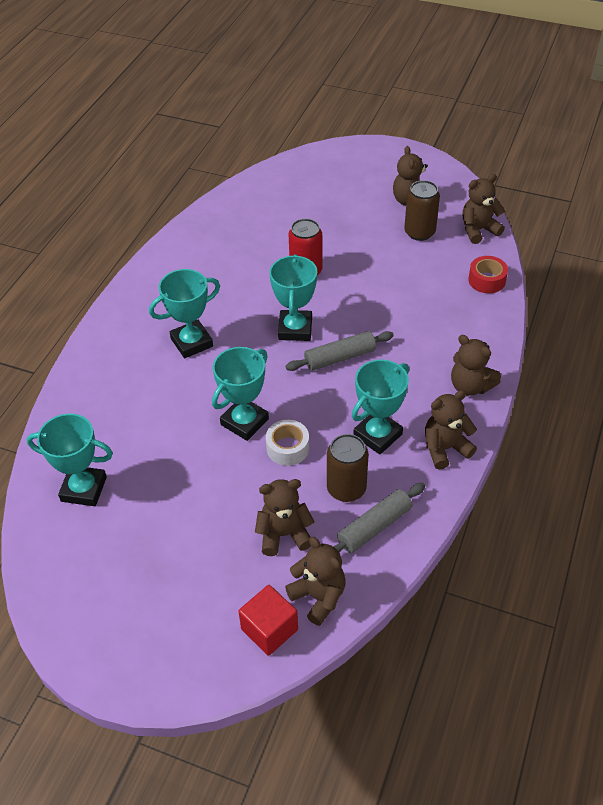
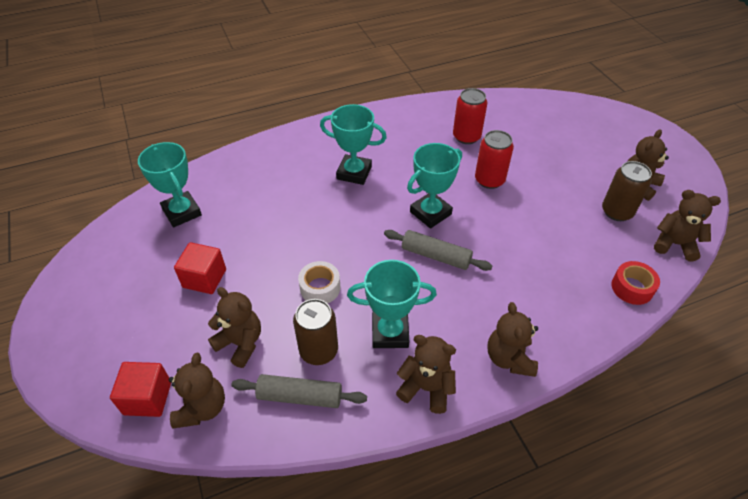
camera: 45 degrees right, 0 degrees up
turquoise trophy [212,347,269,441] -> none
none -> red cube [174,242,226,294]
none -> red can [453,88,487,144]

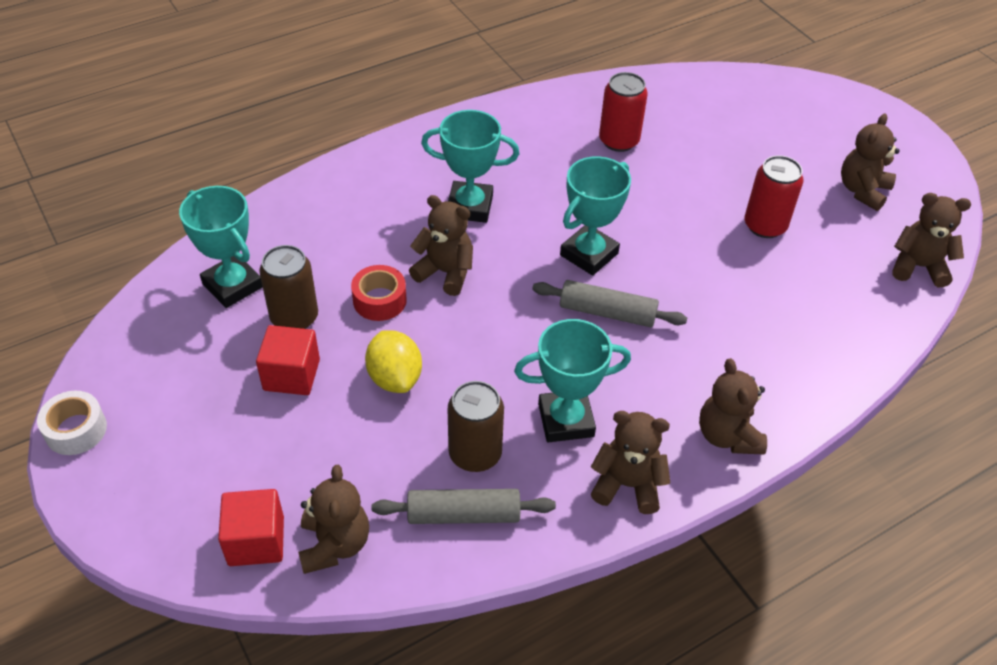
camera: 10 degrees left, 0 degrees up
brown teddy bear [208,287,261,368] -> brown teddy bear moved to [409,195,473,296]
white tape [298,261,340,303] -> white tape moved to [37,391,107,455]
red can [475,130,514,189] -> red can moved to [745,155,804,238]
brown can [602,161,652,221] -> brown can moved to [259,245,318,329]
red tape [611,261,660,305] -> red tape moved to [351,265,407,321]
none -> yellow lemon [365,330,422,393]

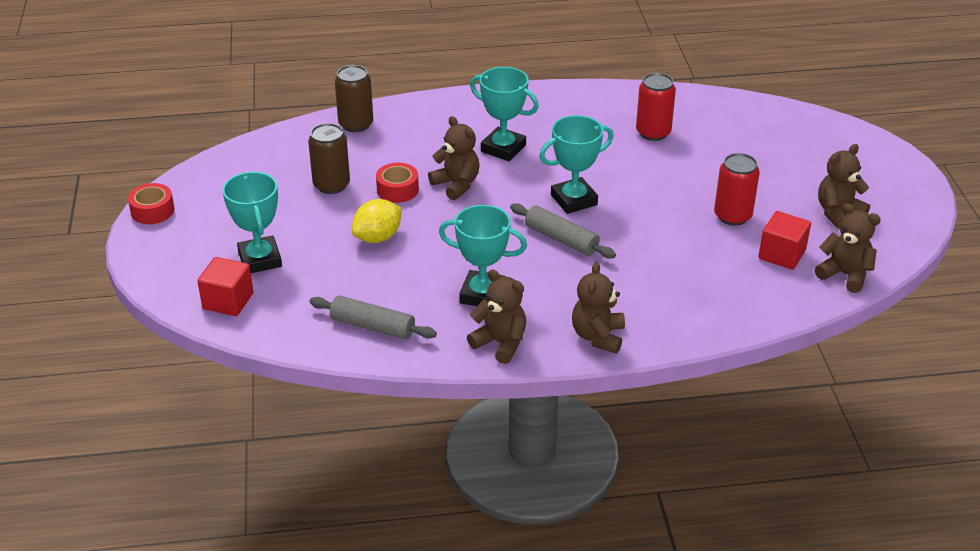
camera: 25 degrees right, 10 degrees down
white tape [37,391,107,455] -> red tape [128,183,175,224]
turquoise trophy [179,186,262,308] -> turquoise trophy moved to [222,172,282,273]
red cube [256,325,320,395] -> red cube moved to [758,211,811,270]
brown teddy bear [298,465,369,574] -> none
yellow lemon [365,330,422,393] -> yellow lemon turned 45 degrees clockwise [352,199,402,243]
brown can [448,381,504,472] -> brown can moved to [335,65,373,132]

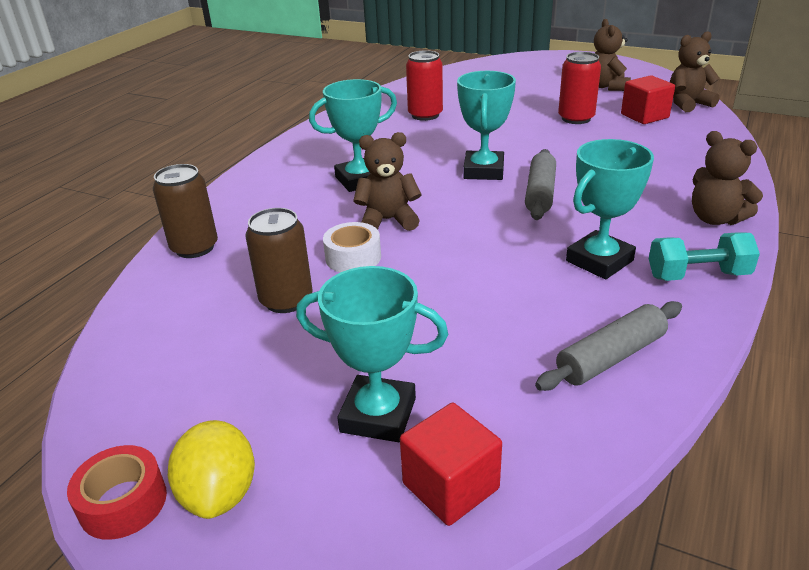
camera: 55 degrees left, 5 degrees down
yellow lemon [352,199,402,243] -> yellow lemon moved to [168,420,255,519]
red tape [376,163,419,203] -> white tape [323,222,381,272]
brown teddy bear [467,269,526,364] -> turquoise dumbbell [649,232,760,281]
grey rolling pin [510,203,616,259] -> grey rolling pin turned 60 degrees counterclockwise [525,149,556,220]

